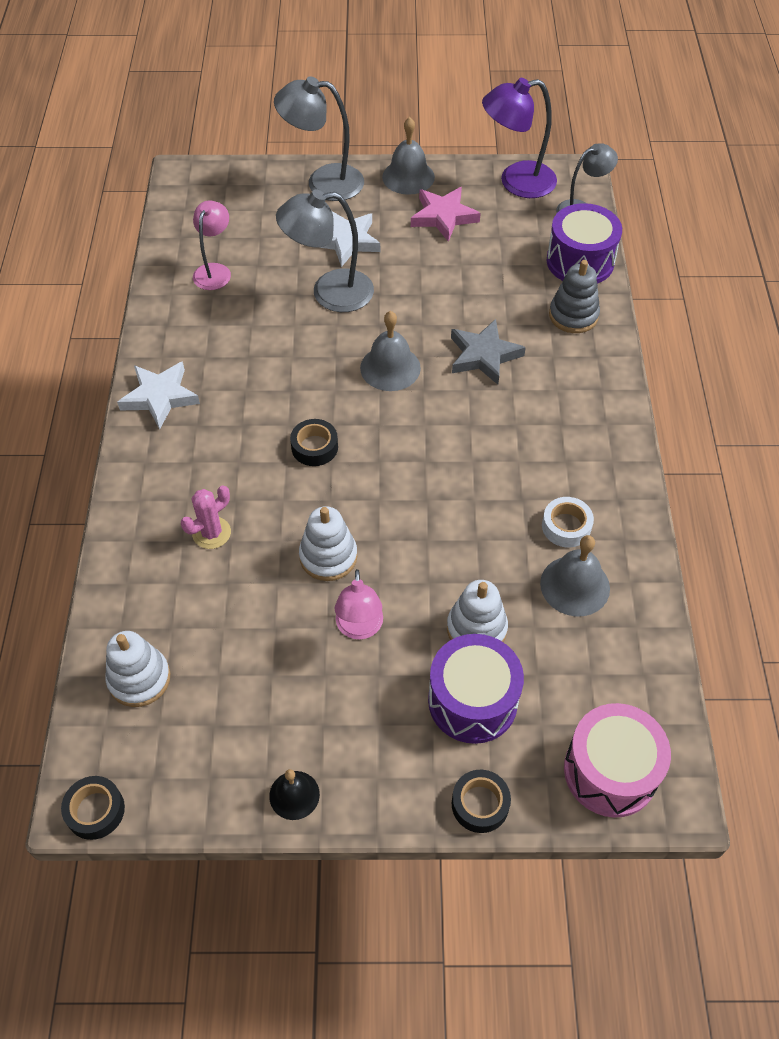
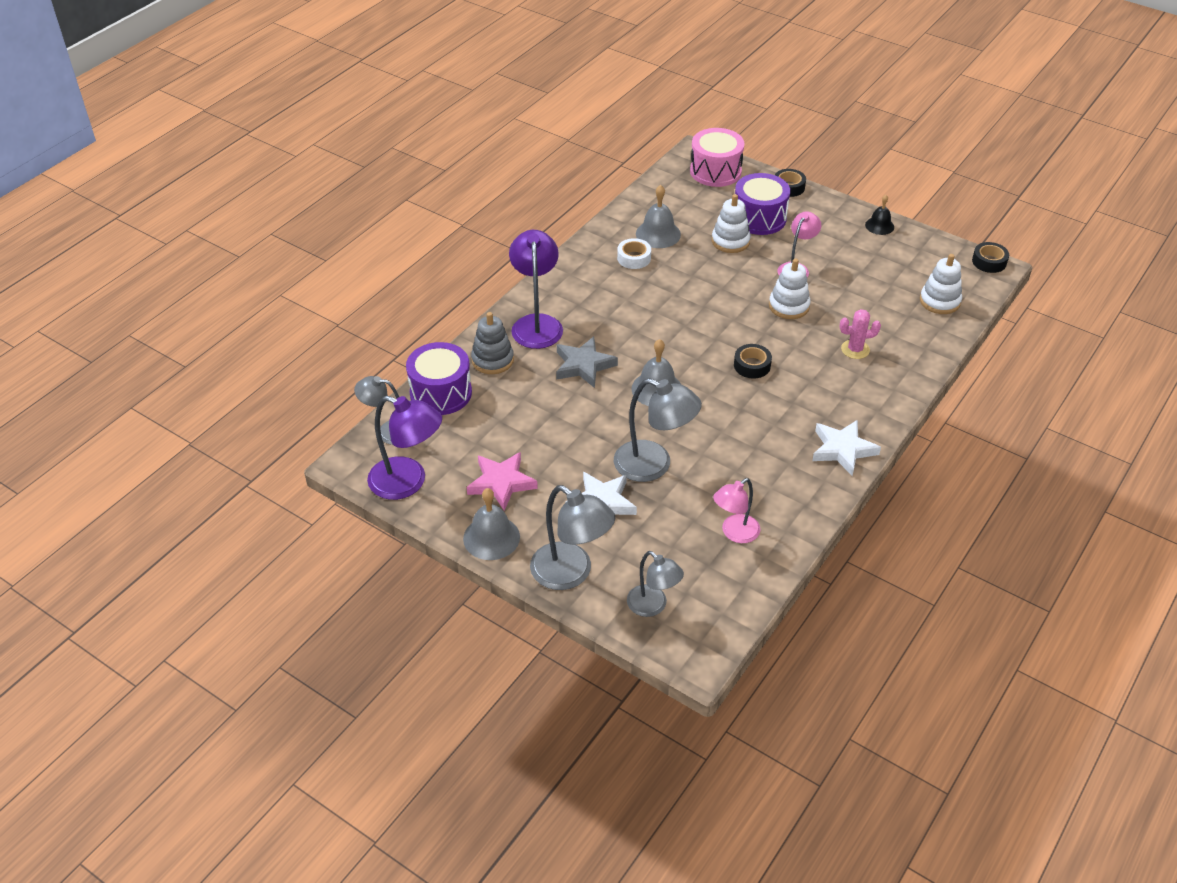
camera: 145 degrees left, 10 degrees down
none -> purple lamp [509,230,563,349]
none -> grey lamp [627,551,684,617]

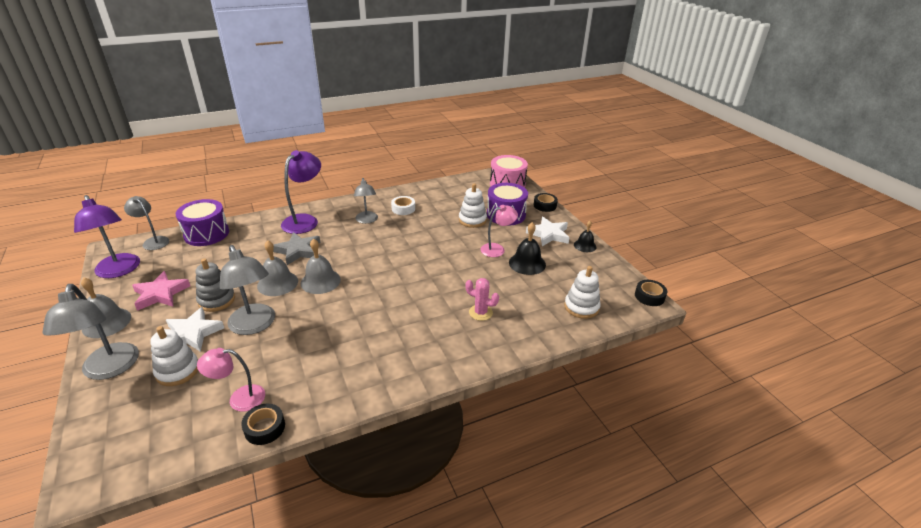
camera: 30 degrees right, 10 degrees down
grey stacking toy [471,312,514,374] -> grey stacking toy moved to [196,258,235,312]
grey lamp [627,551,684,617] -> grey lamp moved to [354,178,378,224]
grey bell [636,185,681,248] -> grey bell moved to [257,240,298,296]
black tape [734,344,772,379] -> black tape moved to [241,404,285,445]
white stacking toy [769,259,810,319] -> white stacking toy moved to [150,326,198,386]
white star [812,420,881,476] -> white star moved to [526,217,570,246]
none -> black bell [509,222,546,275]

